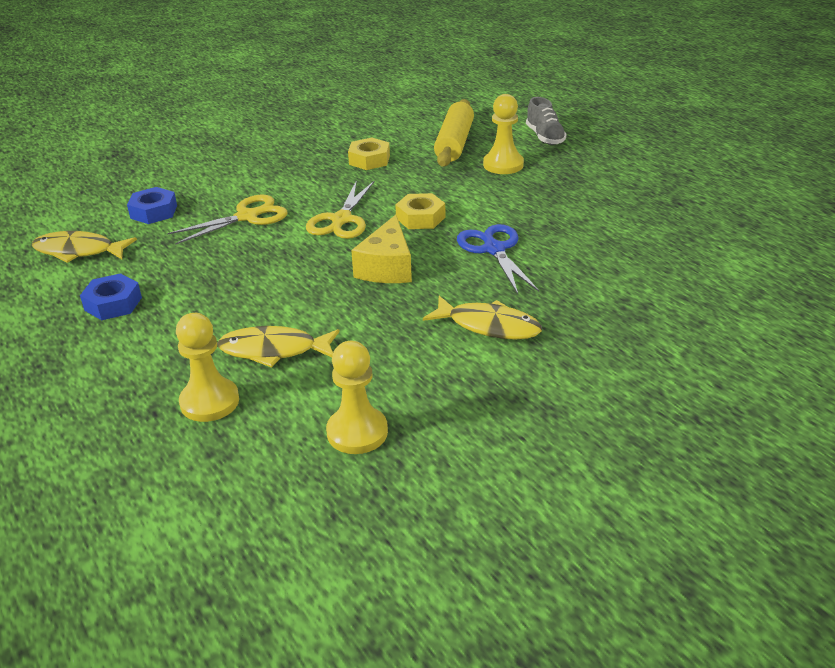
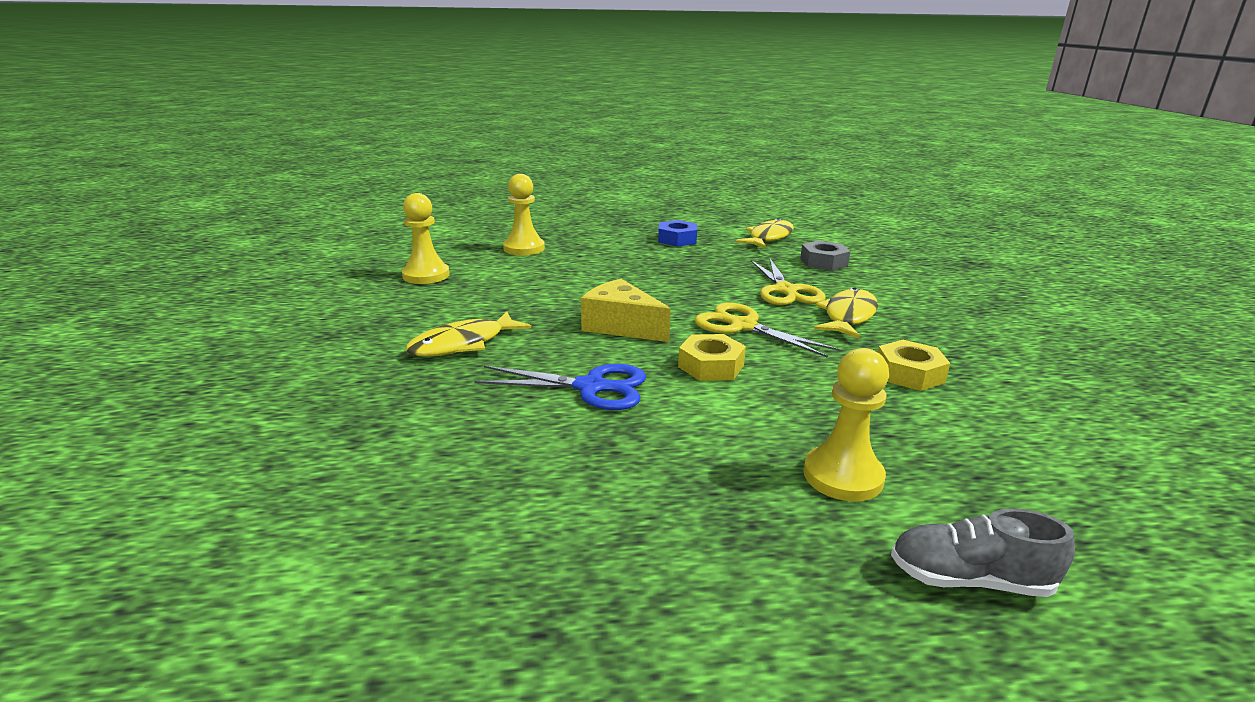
camera: 115 degrees right, 10 degrees down
blue nut [127,187,177,224] -> grey nut [800,240,850,271]
yellow fish [217,326,340,368] -> yellow fish moved to [814,287,878,339]
yellow rolling pin [434,99,474,167] -> none

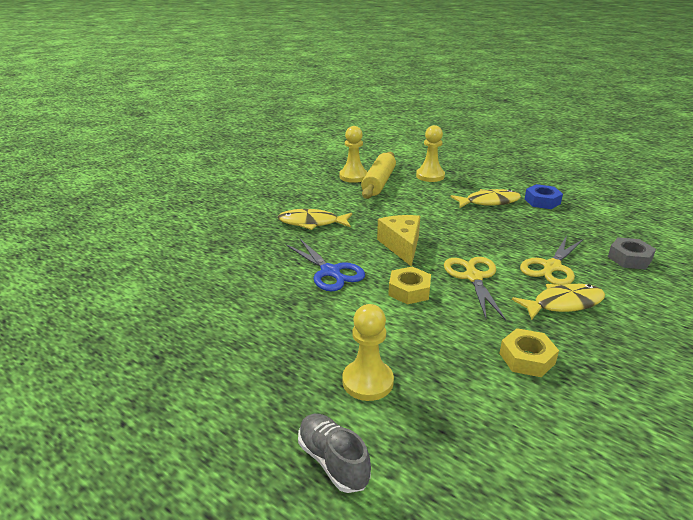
camera: 45 degrees right, 5 degrees up
yellow fish [736,218,794,249] -> yellow fish moved to [451,189,521,208]
none -> yellow rolling pin [361,152,396,199]

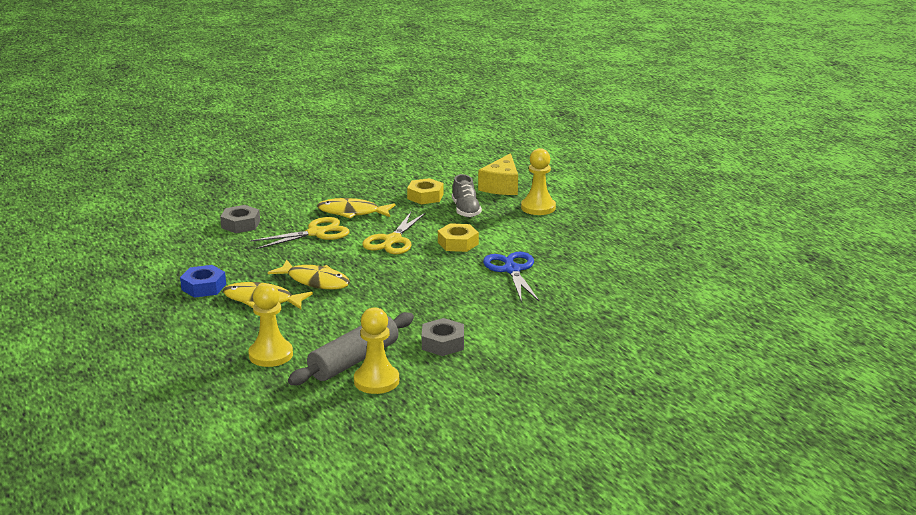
camera: 155 degrees left, 5 degrees down
yellow fish [278,209,352,230] -> yellow fish moved to [268,260,350,289]
grey shoe [298,414,371,493] -> grey shoe moved to [452,174,482,218]
yellow rolling pin [361,152,396,199] -> grey rolling pin [288,312,414,385]
yellow cheese [377,215,420,267] -> yellow cheese moved to [478,153,518,195]
none -> grey nut [422,318,464,356]

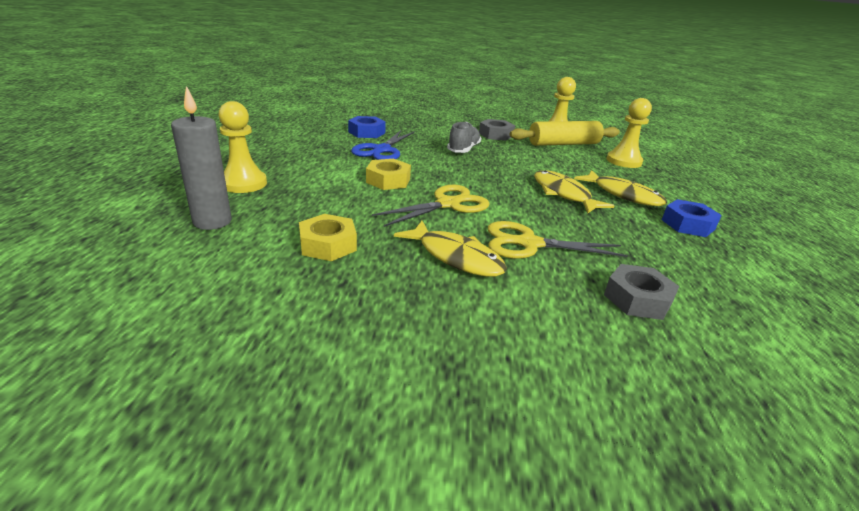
camera: 150 degrees left, 5 degrees up
grey rolling pin [288,312,414,385] -> yellow rolling pin [510,121,620,146]
grey shoe [452,174,482,218] -> grey shoe moved to [447,122,481,153]
yellow cheese [478,153,518,195] -> grey candle [171,86,232,230]
none -> blue nut [348,116,386,138]

